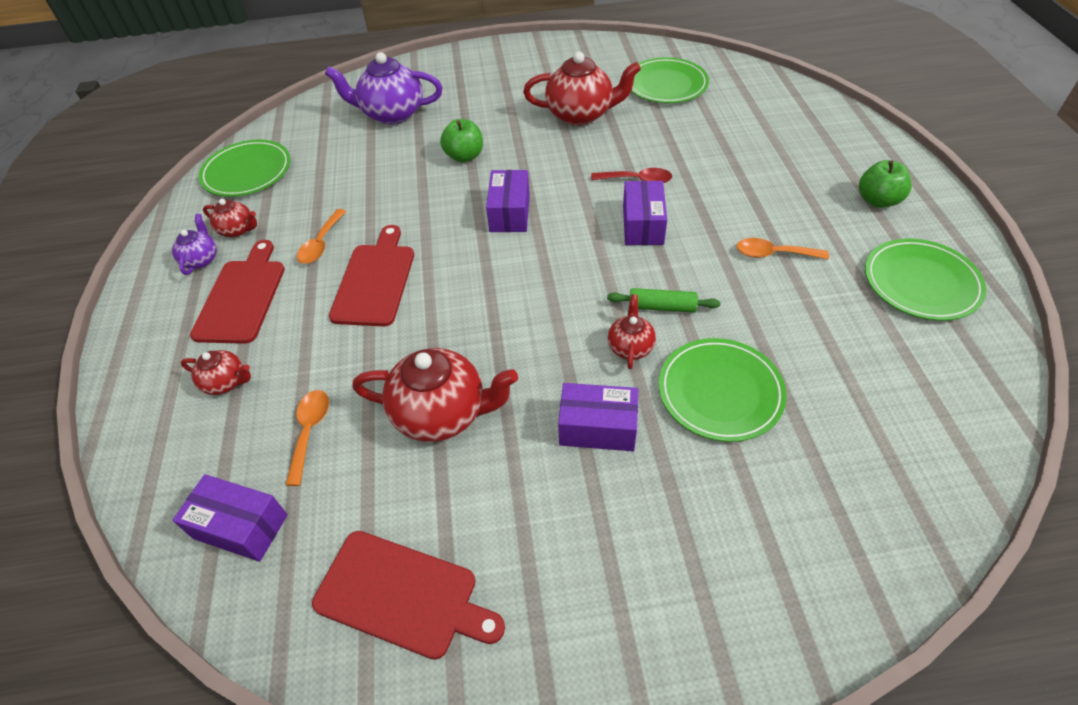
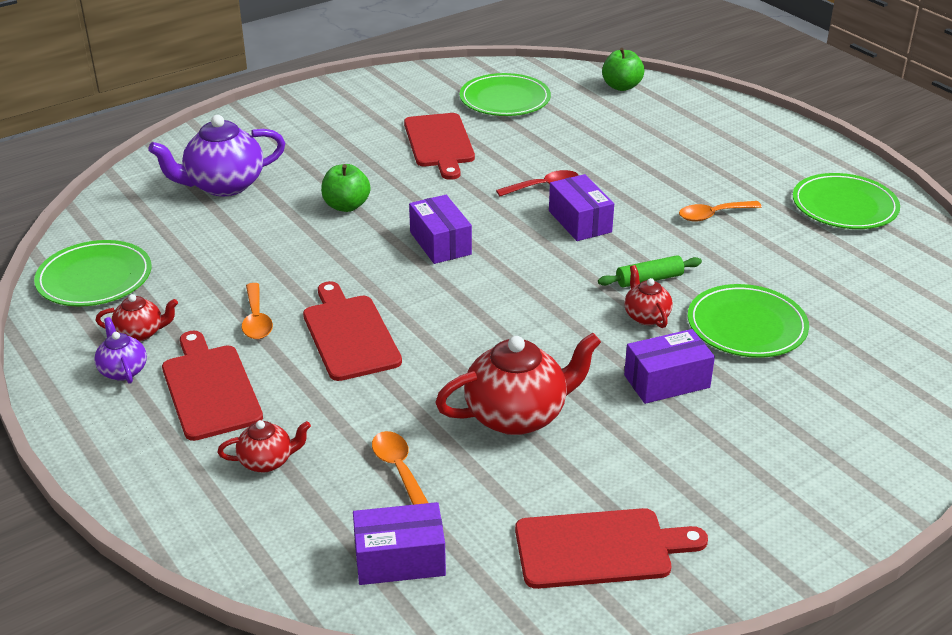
camera: 30 degrees left, 15 degrees down
red teapot [523,52,641,126] -> red cutting board [404,113,475,180]
green apple [859,160,911,208] -> green apple moved to [602,48,644,91]

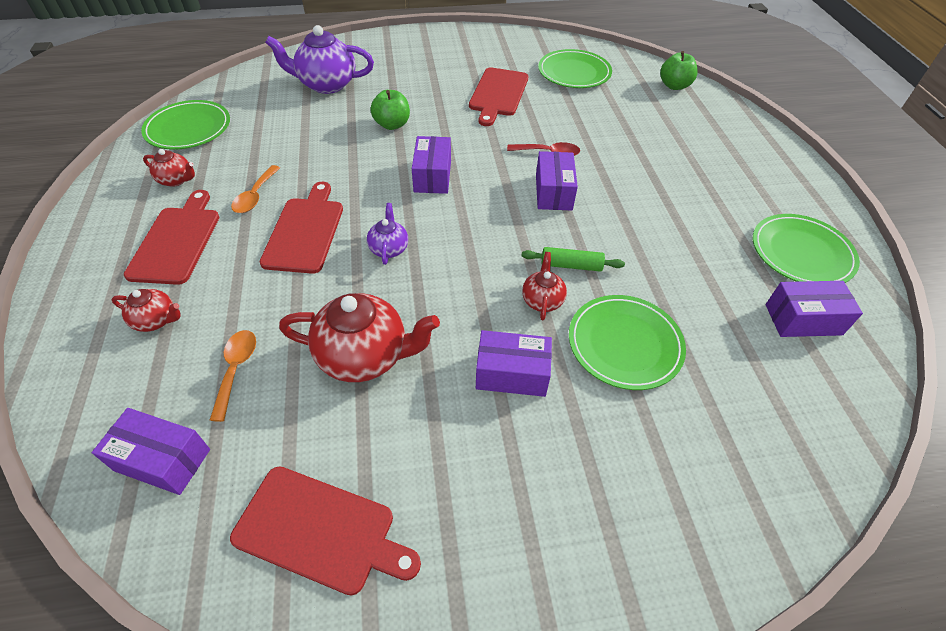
camera: 25 degrees right, 15 degrees up
purple teapot [94,317,147,384] -> purple teapot moved to [367,203,408,265]
orange spoon [679,201,762,222] -> none
none -> purple box [765,281,863,337]

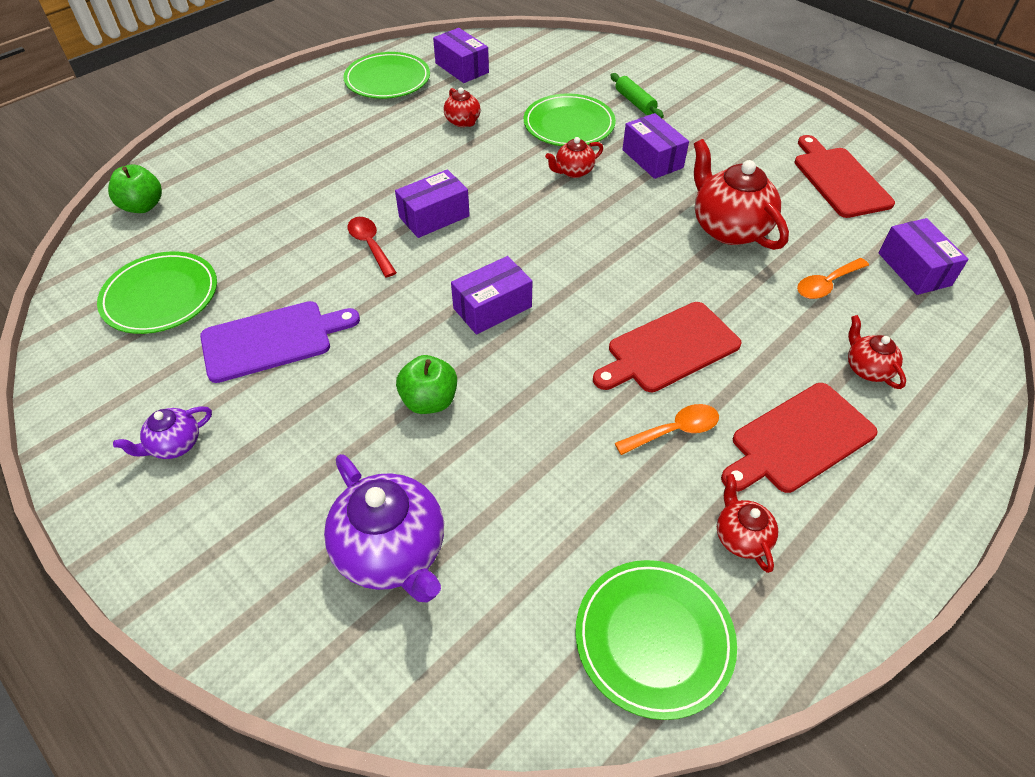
camera: 125 degrees left, 0 degrees up
purple teapot [367,203,408,265] -> purple teapot moved to [113,406,212,459]
red cutting board [469,67,529,126] -> purple cutting board [200,301,360,383]
green rolling pin [522,247,625,272] -> green rolling pin moved to [610,73,664,118]
none -> red teapot [444,87,481,127]

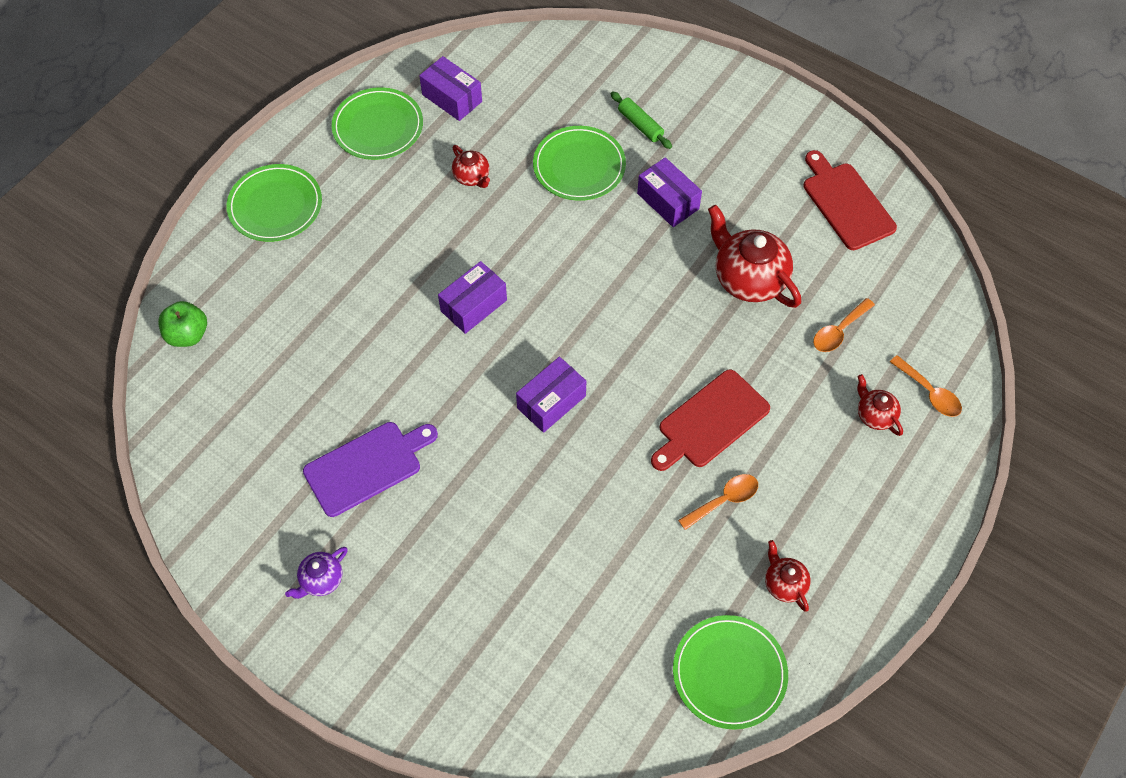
camera: 10 degrees left, 10 degrees up
green plate [97,251,217,334] -> green plate moved to [226,164,322,242]
purple teapot [324,454,444,602] -> none
red spoon [347,217,397,277] -> none
green apple [396,355,457,414] -> none
red teapot [545,137,603,178] -> none
red cutting board [721,383,878,493] -> none
purple box [879,218,969,295] -> none
none -> orange spoon [890,355,962,417]

